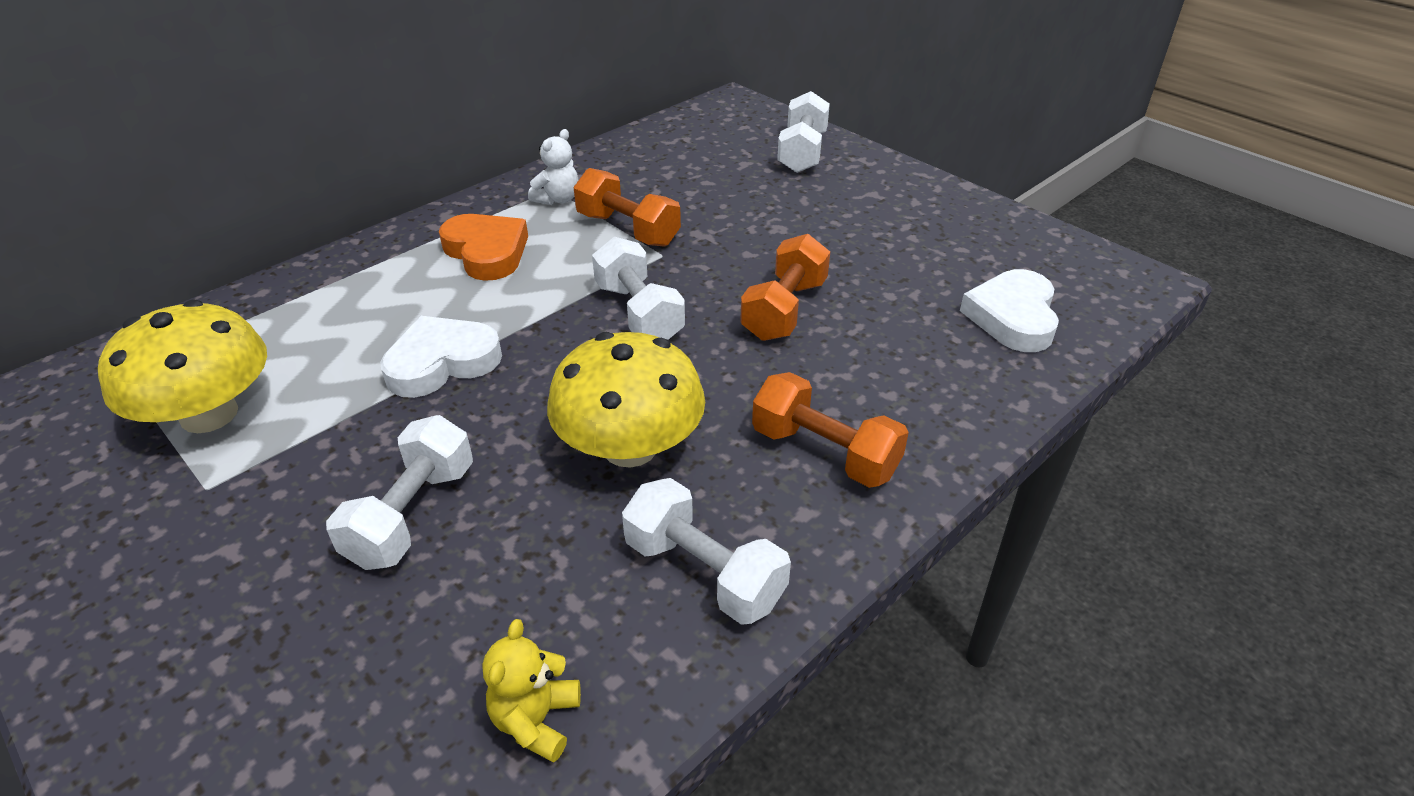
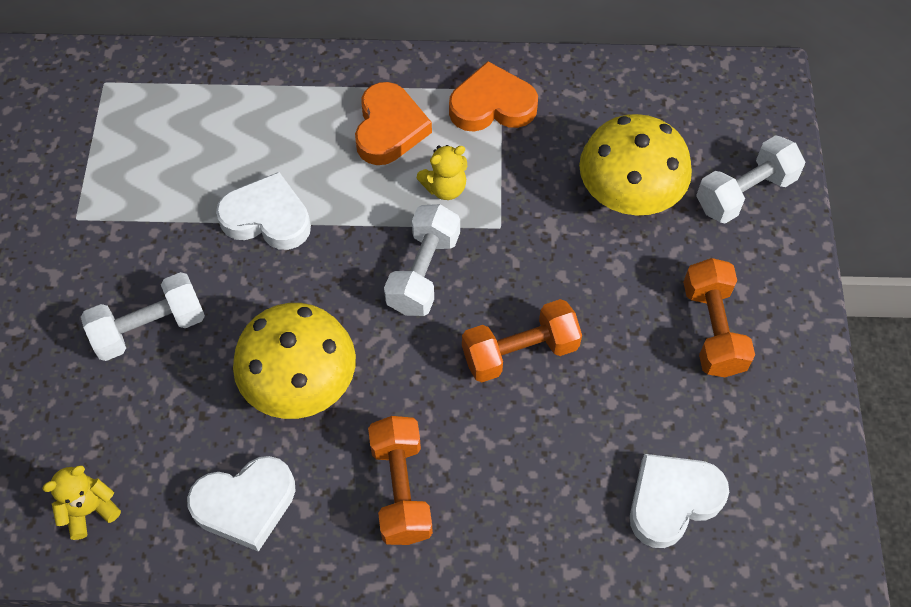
camera: 45 degrees right, 20 degrees up
yellow mushroom [98,300,267,433] -> yellow mushroom moved to [579,114,692,216]
white teddy bear [528,129,579,205] -> orange heart [449,61,538,132]
orange dumbbell [574,168,681,247] -> orange dumbbell moved to [683,258,755,377]
white dumbbell [622,478,791,625] -> white heart [187,456,296,552]
none -> yellow teddy bear [417,145,467,200]

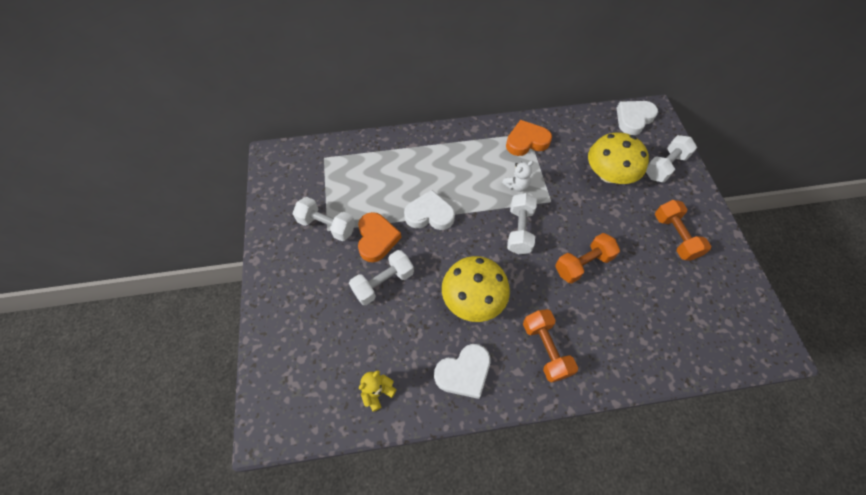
camera: 10 degrees left, 0 degrees up
orange heart [355,82,432,165] -> orange heart moved to [358,212,401,262]
yellow teddy bear [417,145,467,200] -> white teddy bear [502,161,533,192]
white heart [630,454,729,548] -> white heart moved to [617,101,658,135]
none -> white dumbbell [292,197,355,241]

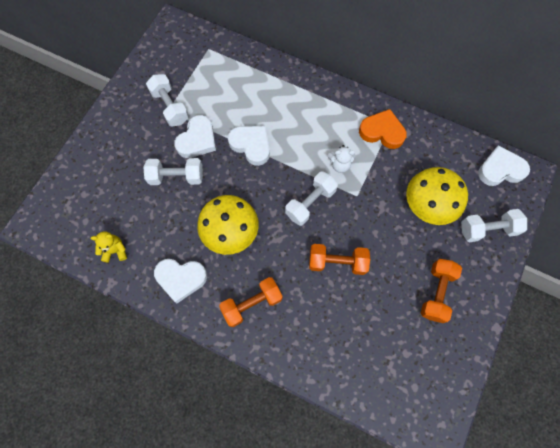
camera: 35 degrees right, 10 degrees up
orange heart [358,212,401,262] -> white heart [174,115,216,158]
orange dumbbell [523,309,578,383] -> orange dumbbell turned 45 degrees clockwise [219,277,283,327]

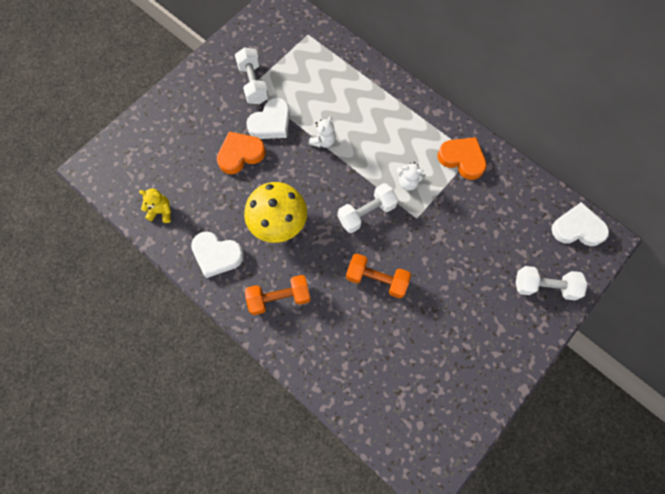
camera: 15 degrees right, 0 degrees up
white dumbbell [143,158,203,185] -> orange heart [217,132,266,174]
white heart [228,126,270,166] -> white teddy bear [309,116,336,148]
yellow mushroom [406,167,468,225] -> none
orange dumbbell [421,259,462,323] -> none

